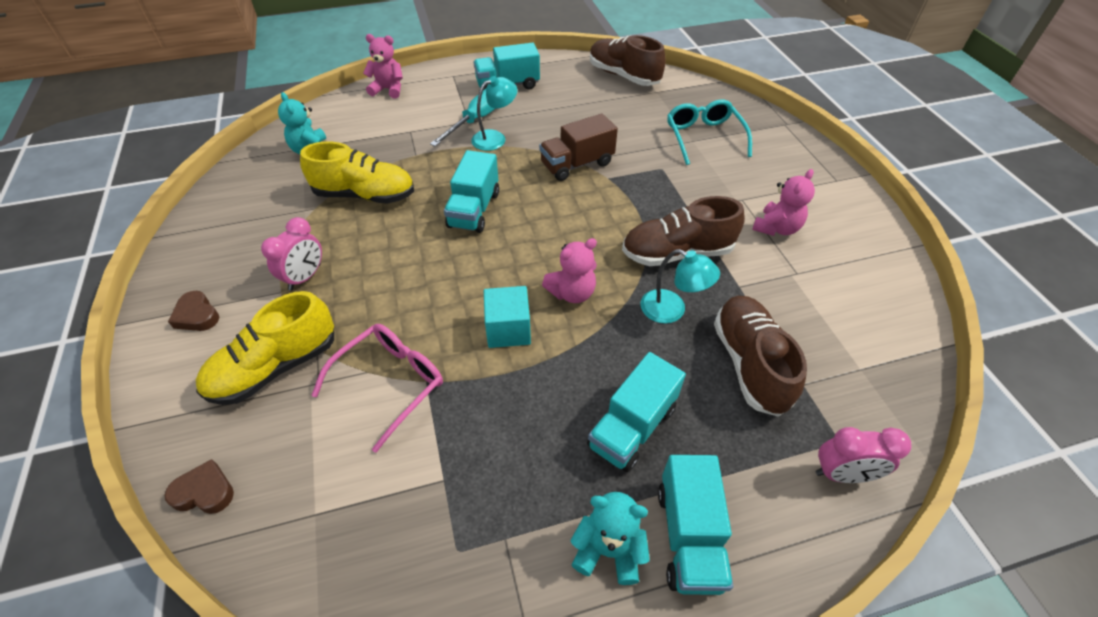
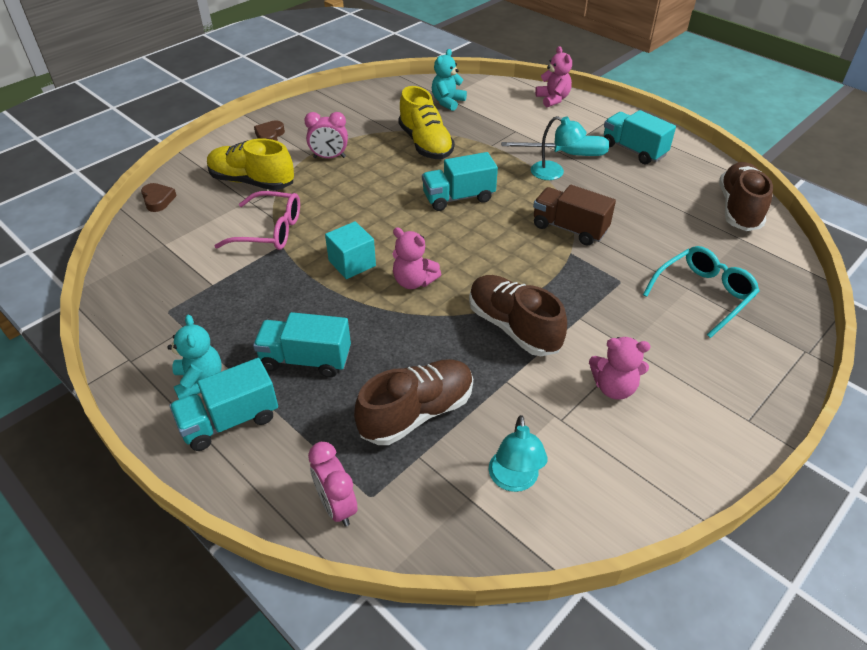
camera: 60 degrees right, 5 degrees down
turquoise lamp [641,249,720,324] -> turquoise lamp moved to [489,415,548,492]

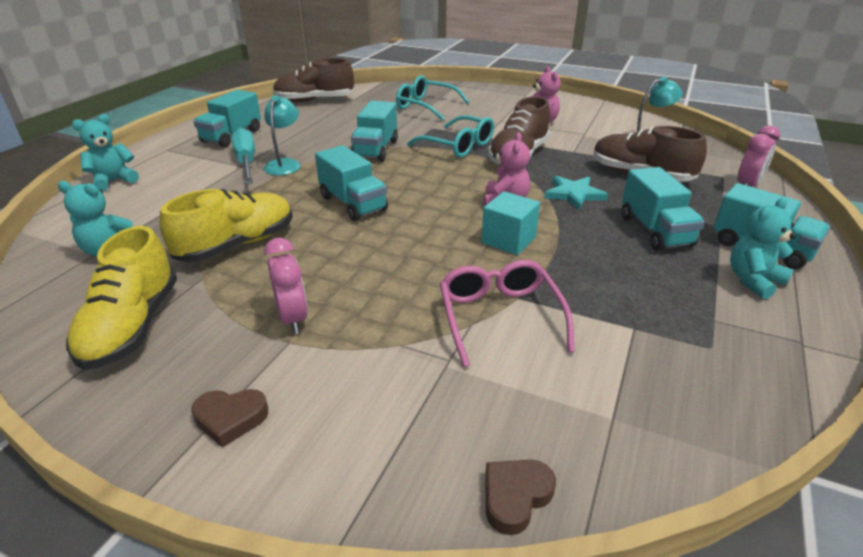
camera: 110 degrees left, 10 degrees down
yellow shoe [207,139,294,190] -> yellow shoe moved to [66,226,177,370]
brown truck [533,185,616,246] -> turquoise truck [351,101,398,161]
pink teddy bear [535,46,572,107] -> turquoise teddy bear [72,114,139,191]
none -> turquoise glasses [407,115,494,158]
none -> turquoise star [544,176,608,210]

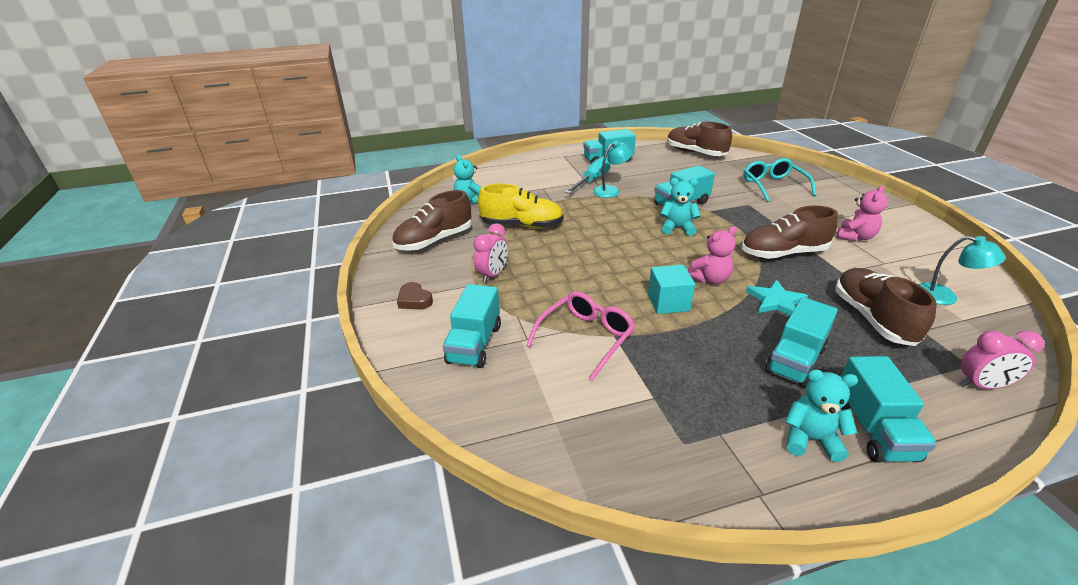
camera: 50 degrees right, 0 degrees up
yellow shoe [66,226,177,370] -> brown shoe [392,190,472,251]
turquoise teddy bear [72,114,139,191] -> turquoise teddy bear moved to [660,178,701,236]
turquoise truck [315,145,388,221] -> turquoise truck moved to [443,284,501,368]
turquoise glasses [407,115,494,158] -> none
brown heart [485,460,556,535] -> none

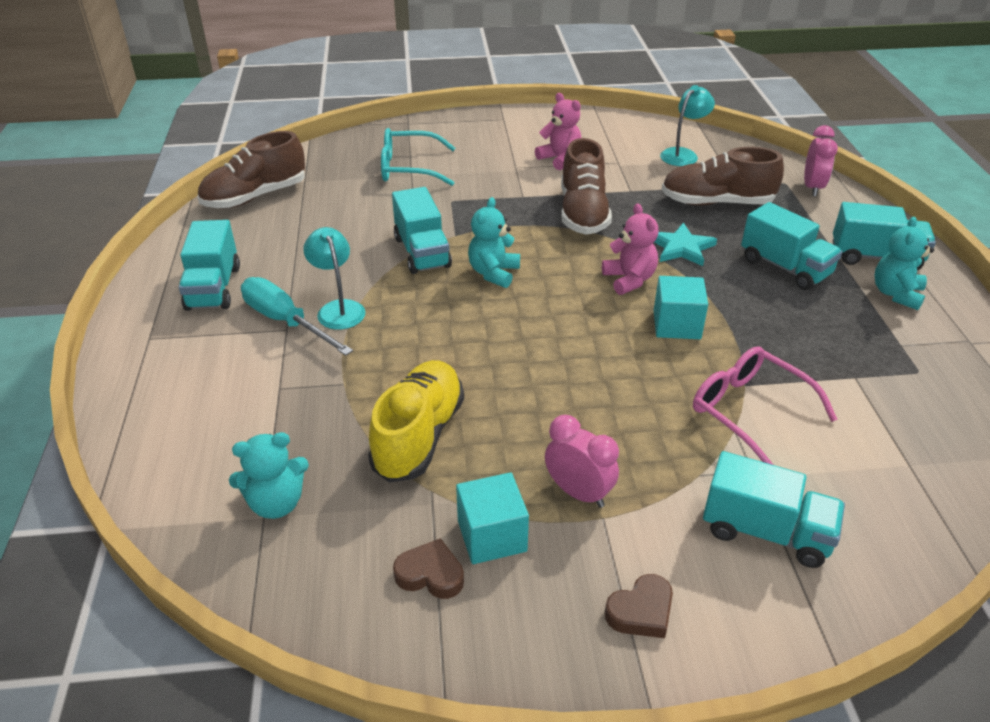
camera: 80 degrees left, 5 degrees up
brown shoe [392,190,472,251] -> brown heart [393,538,464,599]
none -> turquoise cube [456,472,529,564]

